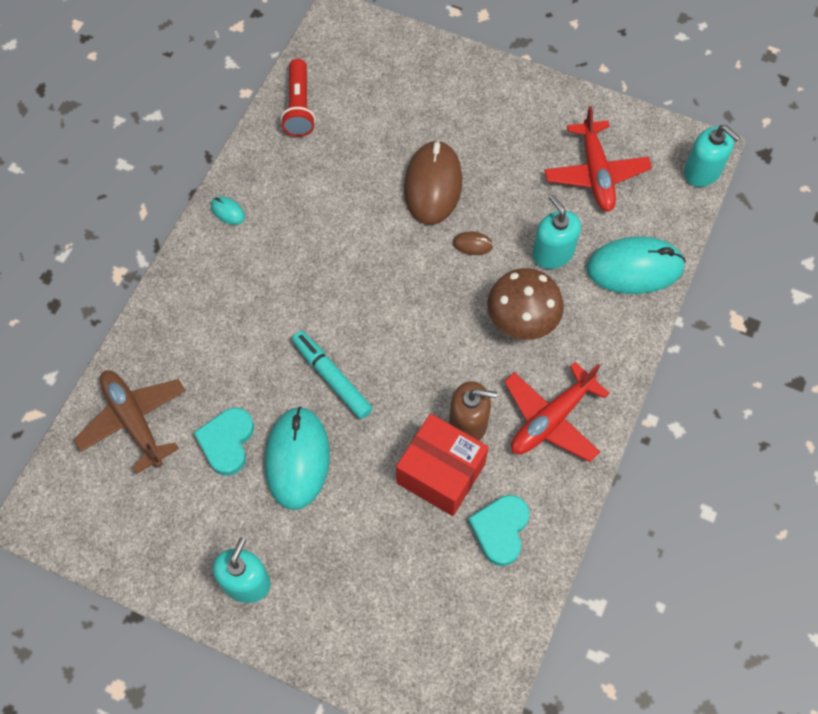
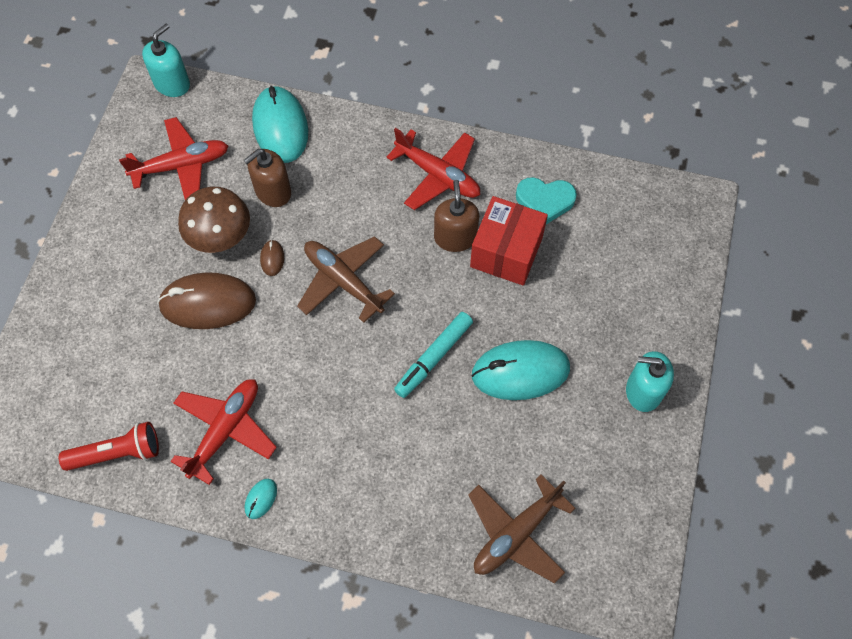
camera: 100 degrees left, 0 degrees up
turquoise heart [194,408,254,476] -> none
brown mushroom [487,268,564,340] -> brown mushroom moved to [178,187,250,253]
turquoise soap dispenser [532,194,581,269] -> brown soap dispenser [244,149,291,207]
none -> red plane [171,379,277,485]
none -> brown plane [297,236,395,323]

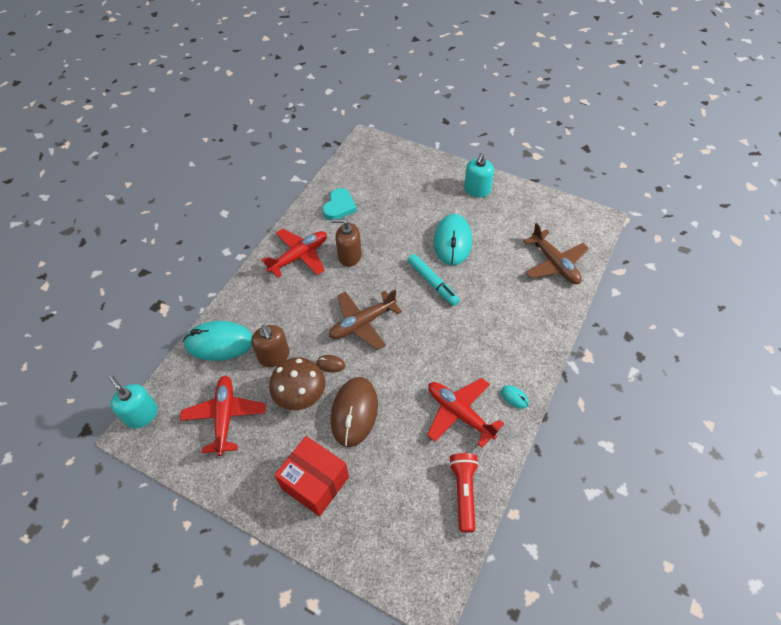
camera: 75 degrees left, 10 degrees down
red box [470,196,548,286] -> red box moved to [274,436,349,516]

